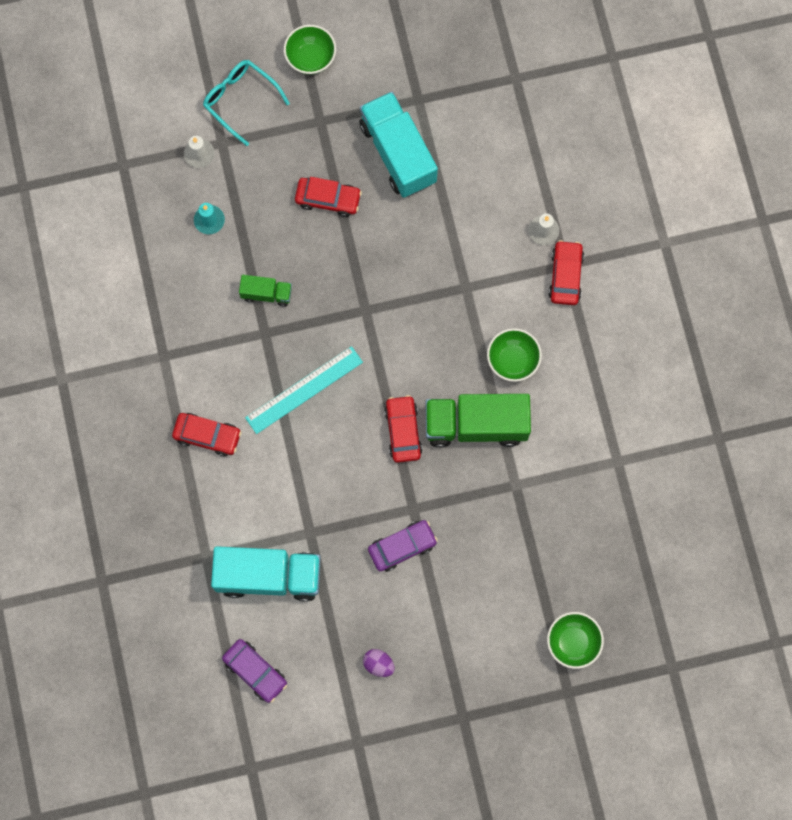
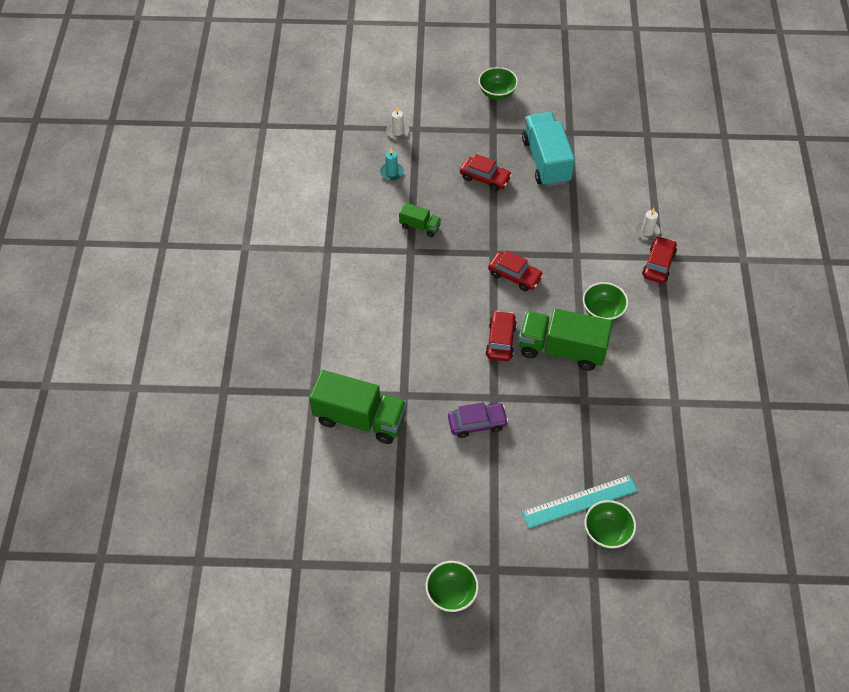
camera: 15 degrees right, 20 degrees down
red car [172,413,242,457] -> red car moved to [488,250,543,291]
turquoise glasses [203,60,290,146] -> none
turquoise truck [211,546,321,601] -> green truck [309,370,407,444]
purple car [222,639,287,703] -> none
turquoise ruler [245,346,363,434] -> turquoise ruler moved to [522,475,638,528]
purple egg [363,649,395,677] -> none
none -> green bowl [426,561,479,612]

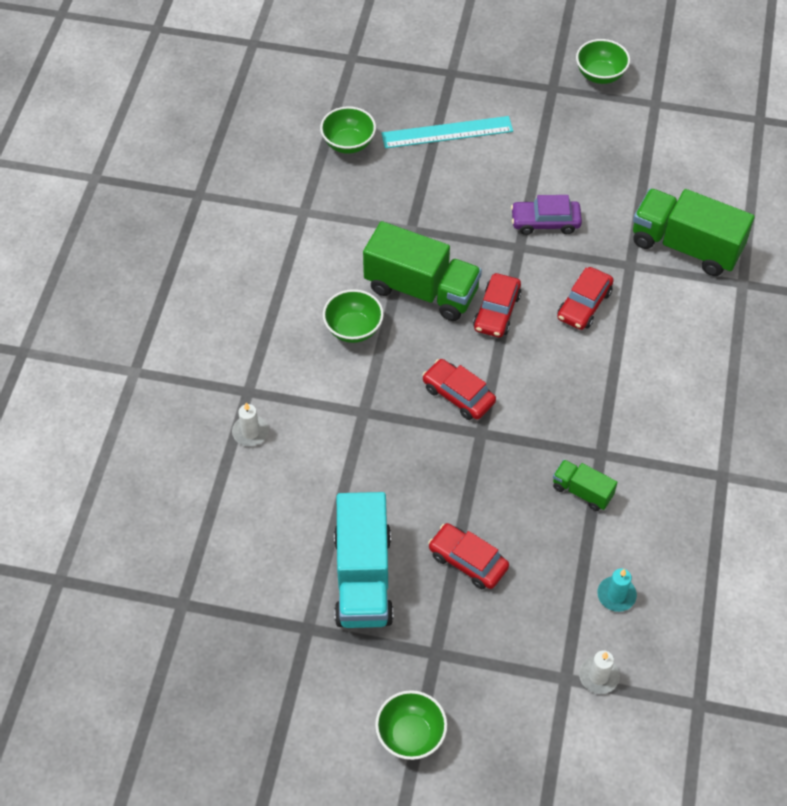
camera: 170 degrees left, 0 degrees up
green bowl [585,500,636,549] -> green bowl moved to [320,106,376,154]
red car [642,236,677,283] -> red car moved to [557,267,614,330]

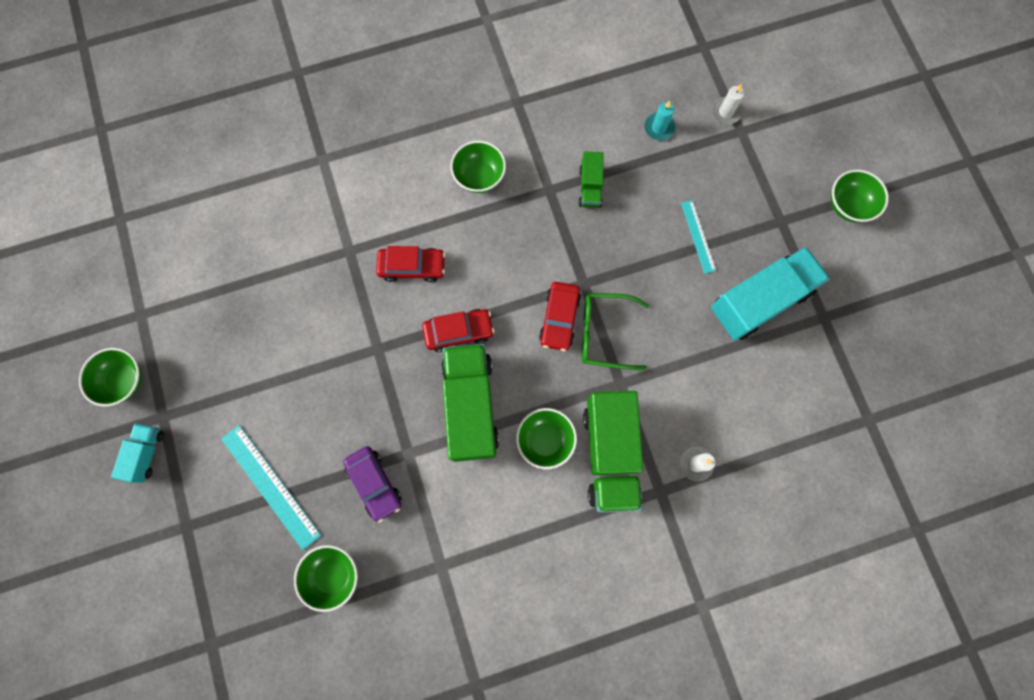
camera: 120 degrees left, 20 degrees up
red car [428,523,509,589] -> turquoise ruler [681,200,716,274]
purple car [511,195,582,235] -> purple car moved to [343,446,402,523]
green truck [633,189,755,276] -> green truck moved to [583,391,643,513]
none -> turquoise truck [111,423,164,483]
none -> green bowl [450,141,506,193]
none -> green glasses [581,293,649,370]

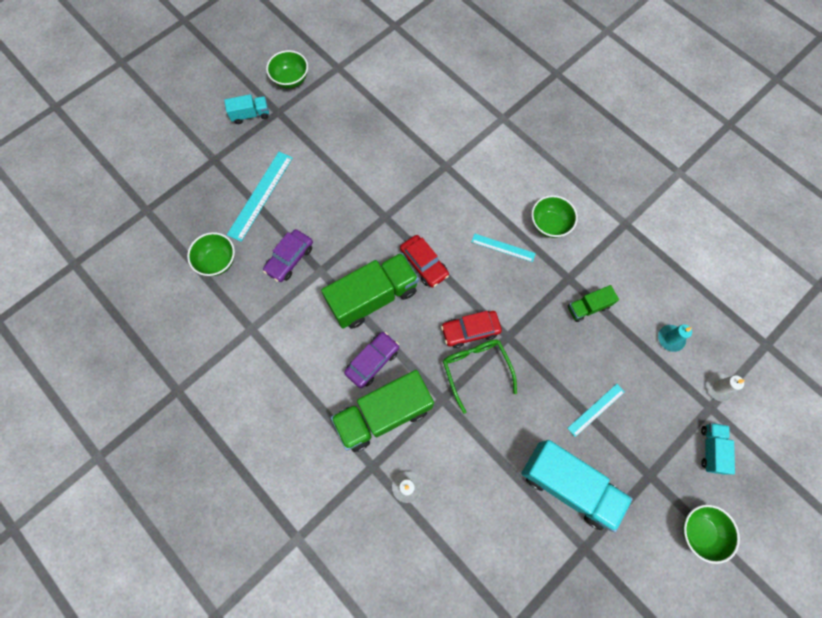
camera: 65 degrees right, 5 degrees down
red car [376,246,445,282] -> none
green bowl [516,408,577,469] -> purple car [344,332,399,388]
none -> turquoise ruler [472,233,536,262]
none -> turquoise truck [701,423,735,475]

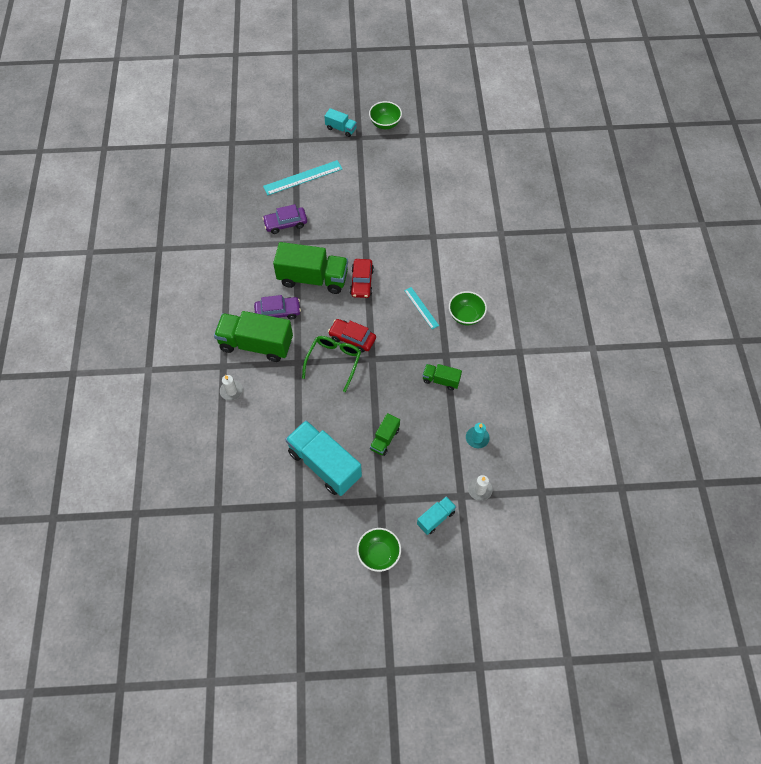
camera: 40 degrees right, 10 degrees down
green bowl [187,232,235,276] -> none
turquoise truck [522,440,633,532] -> turquoise truck turned 150 degrees clockwise [285,420,362,496]
turquoise ruler [567,384,625,437] -> green truck [370,413,400,456]

